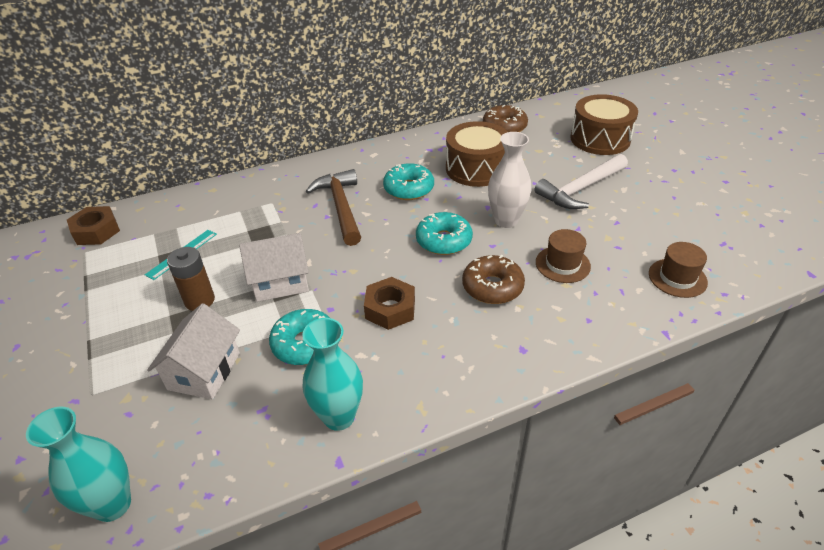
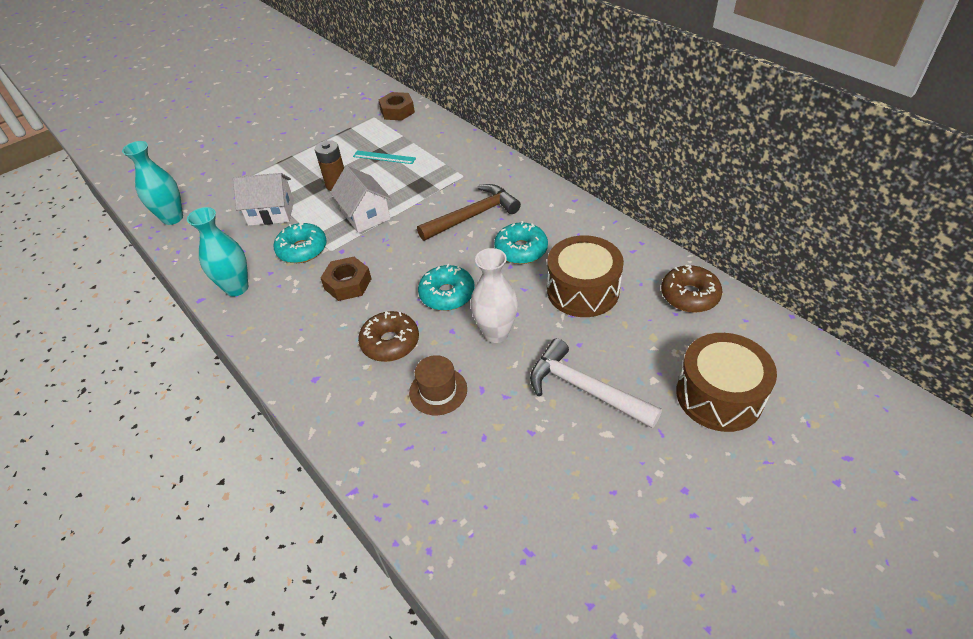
camera: 75 degrees right, 5 degrees up
brown hat [649,242,708,298] -> none

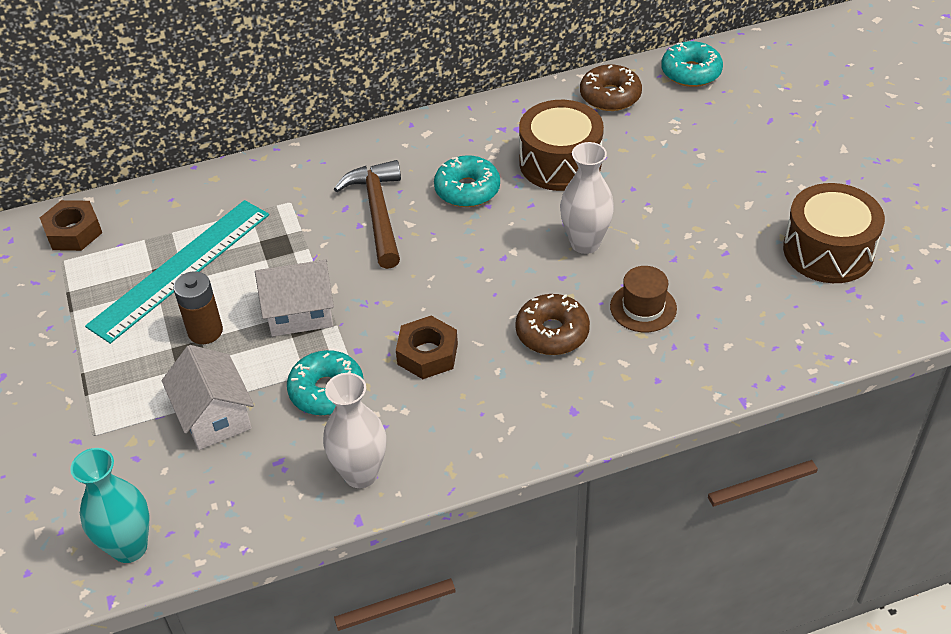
camera: 70 degrees left, 0 degrees up
turquoise vase [187,207,248,297] -> white vase [323,373,386,488]
white house [233,173,294,226] -> white house turned 45 degrees counterclockwise [162,345,254,450]
turquoise ruler [353,151,416,164] -> turquoise ruler [85,200,269,344], size x2.19
turquoise donut [418,264,475,311] -> turquoise donut moved to [661,41,723,87]
white hammer [530,338,662,428] -> none
brown drum [676,333,777,432] -> brown drum moved to [783,183,885,283]

